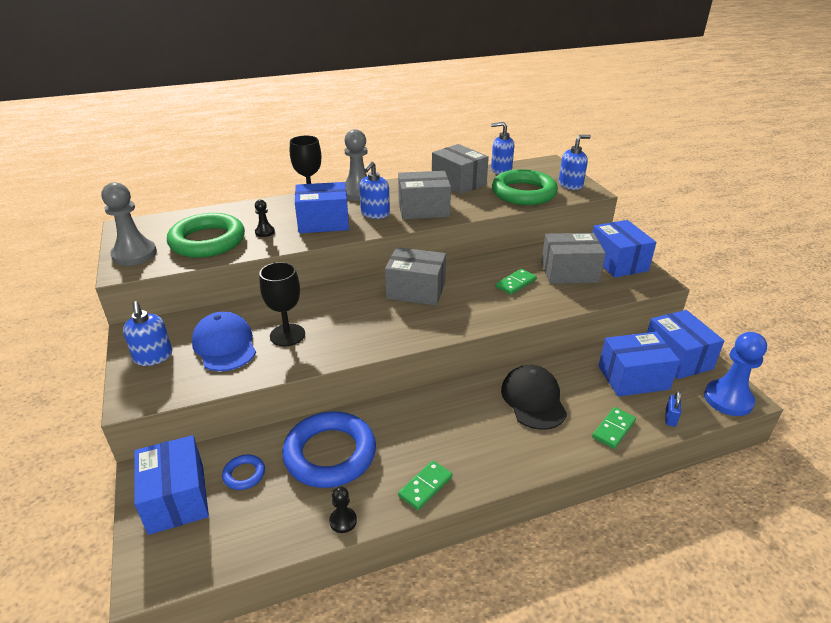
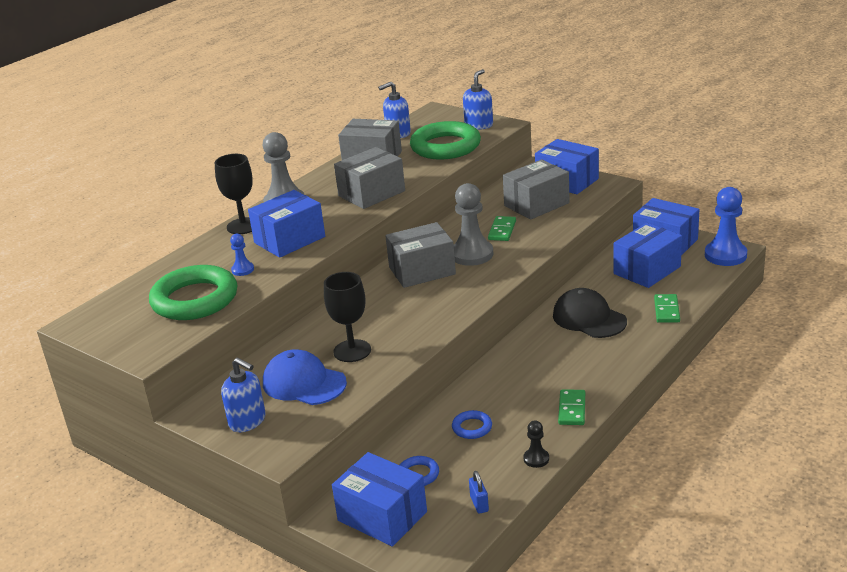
camera: 30 degrees left, 5 degrees down
grey pawn [102,182,157,266] -> grey pawn moved to [454,183,493,266]
black pawn [255,200,275,237] -> blue pawn [230,234,254,276]
blue ring [282,411,376,488] -> blue ring [452,410,492,439], size x0.44
blue soap dispenser [359,161,390,219] -> none
blue padlock [666,391,681,427] -> blue padlock moved to [469,471,489,514]

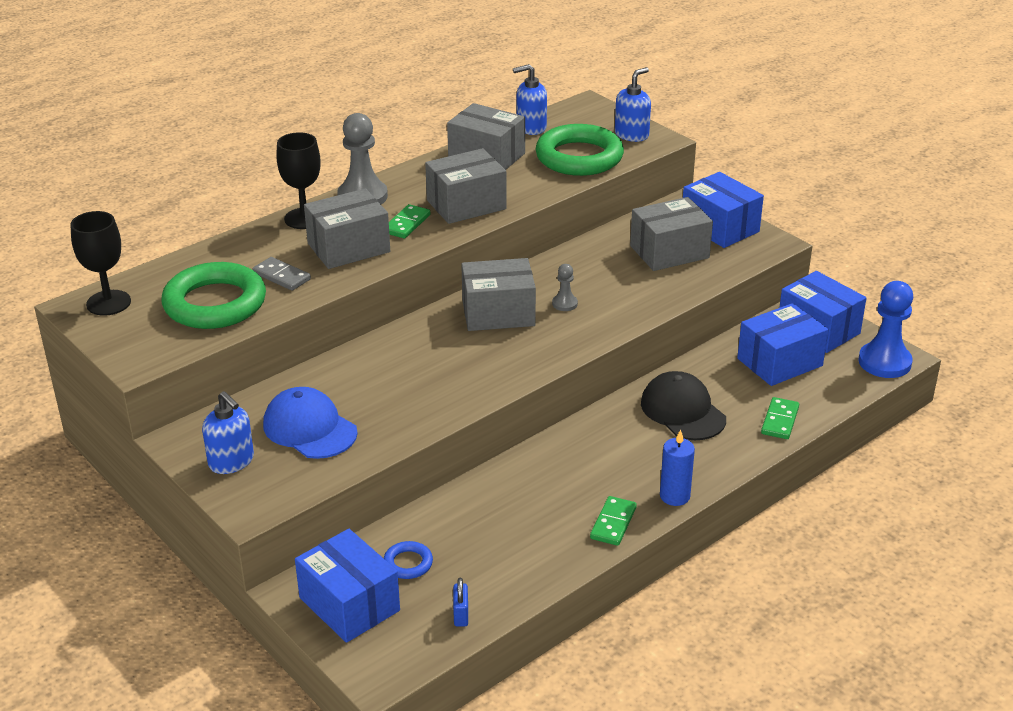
camera: 10 degrees right, 5 degrees up
blue pawn [230,234,254,276] -> grey domino [253,257,311,291]
blue box [248,190,325,258] -> grey box [304,188,390,269]
black goblet [324,272,371,362] -> black goblet moved to [70,211,131,316]
blue ring [452,410,492,439] -> none
grey pawn [454,183,493,266] -> grey pawn [552,264,578,311], size x0.49
green domino [488,216,516,241] -> green domino moved to [389,204,430,238]
black pawn [523,421,549,468] -> none
none -> blue candle [660,429,695,506]

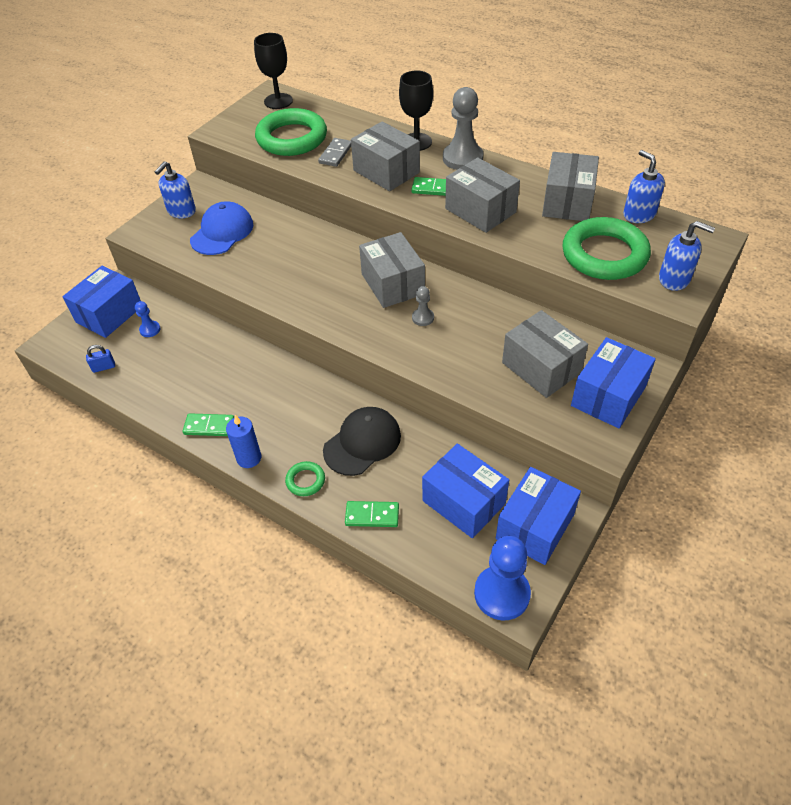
camera: 75 degrees right, 15 degrees up
blue ring [384,541,433,579] -> blue pawn [135,301,160,337]
none -> green ring [285,461,325,496]

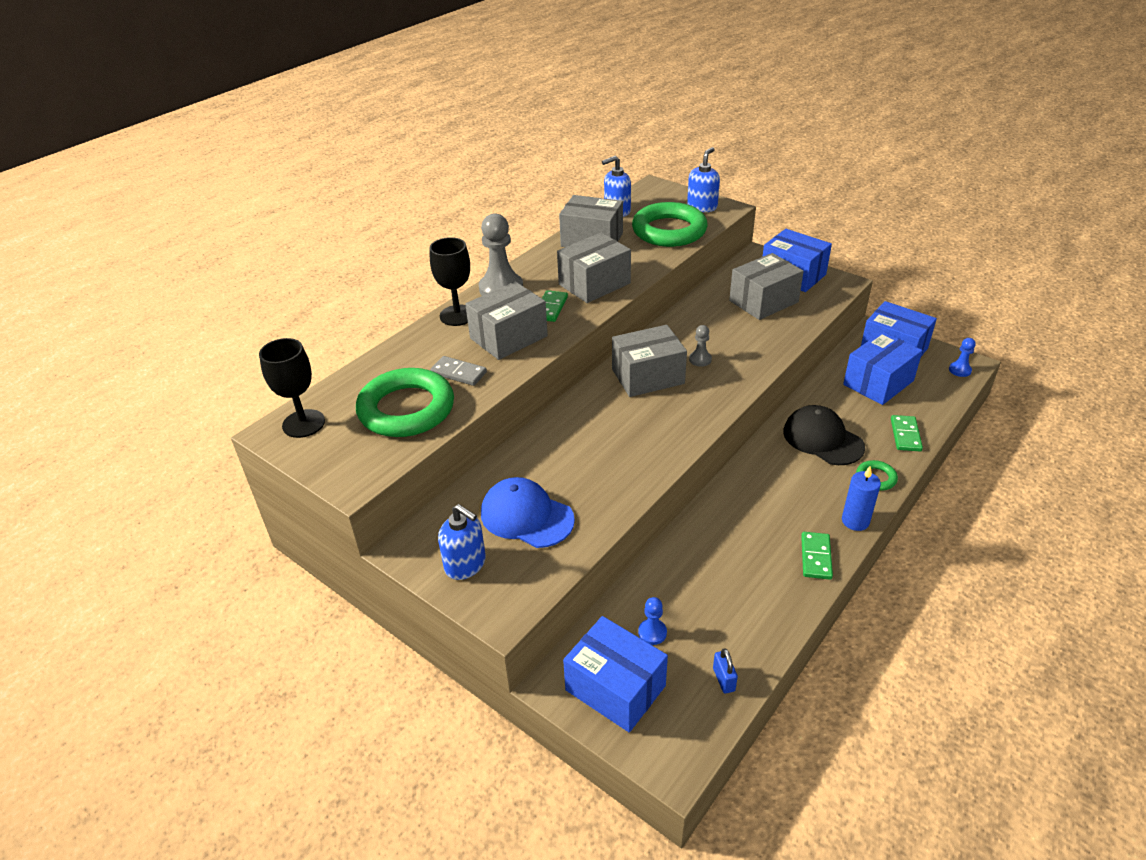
camera: 85 degrees left, 10 degrees down
blue pawn [474,536,531,621] -> blue pawn [949,338,976,377], size x0.49

